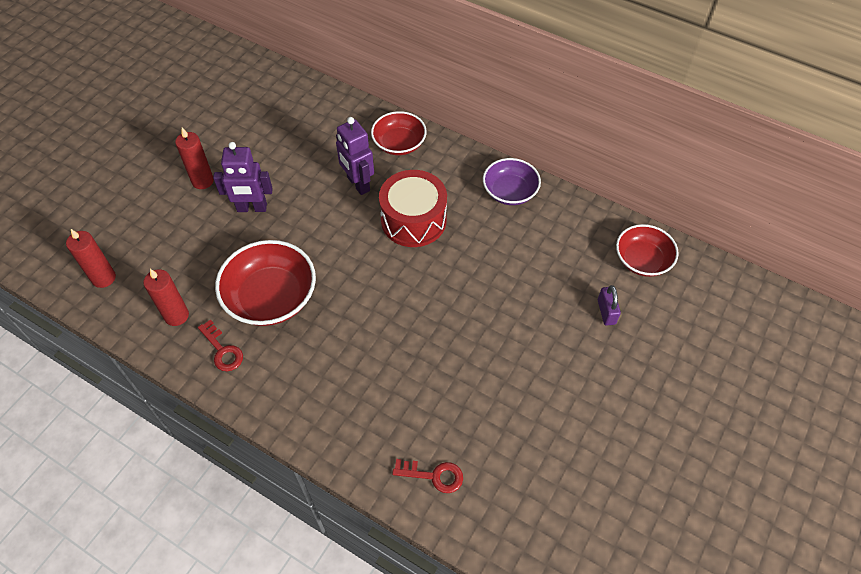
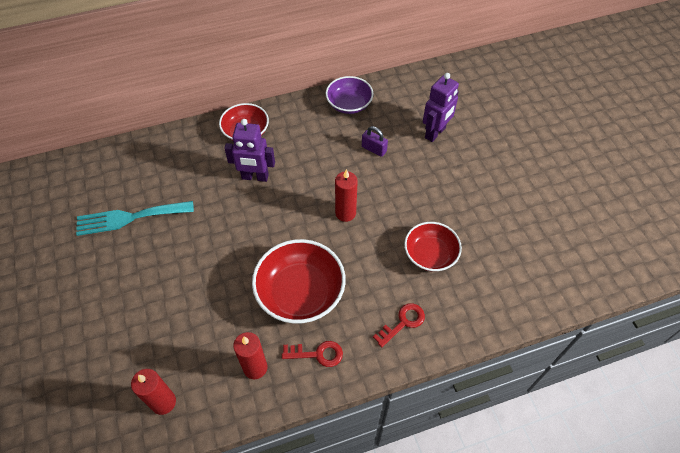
camera: 50 degrees left, 0 degrees up
red candle [175,128,214,189] -> red candle moved to [335,169,358,222]
purple robot [213,142,273,212] -> purple robot moved to [423,73,459,142]
red drum [379,170,447,247] -> none
red key [392,459,463,493] -> red key moved to [373,303,425,347]
purple padlock [598,285,621,326] -> purple padlock moved to [362,126,388,157]
red bowl [616,224,679,277] -> red bowl moved to [404,222,462,272]
none -> turquoise fork [76,201,194,236]

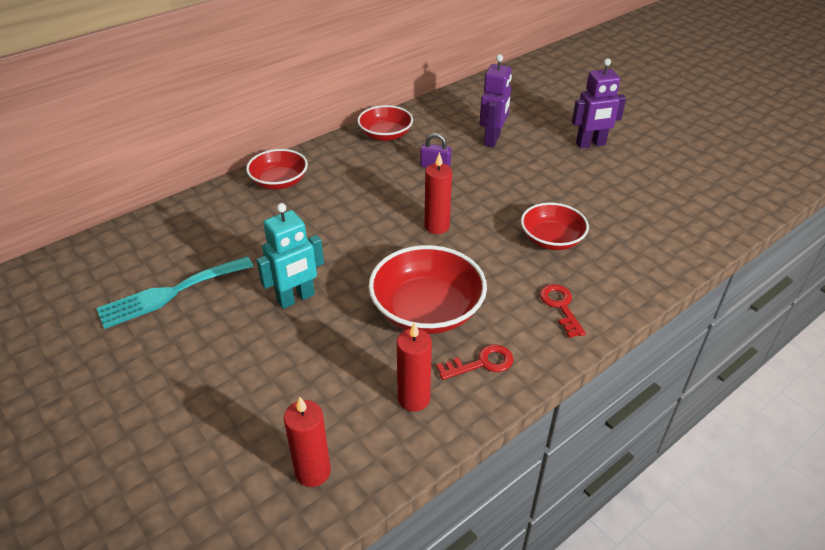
camera: 20 degrees left, 15 degrees down
purple robot [224,119,275,182] -> purple robot moved to [572,58,626,148]
purple bowl [326,76,374,114] -> red bowl [358,105,413,141]
red key [373,303,425,347] -> red key turned 45 degrees counterclockwise [540,284,586,338]
none -> turquoise robot [256,203,324,309]

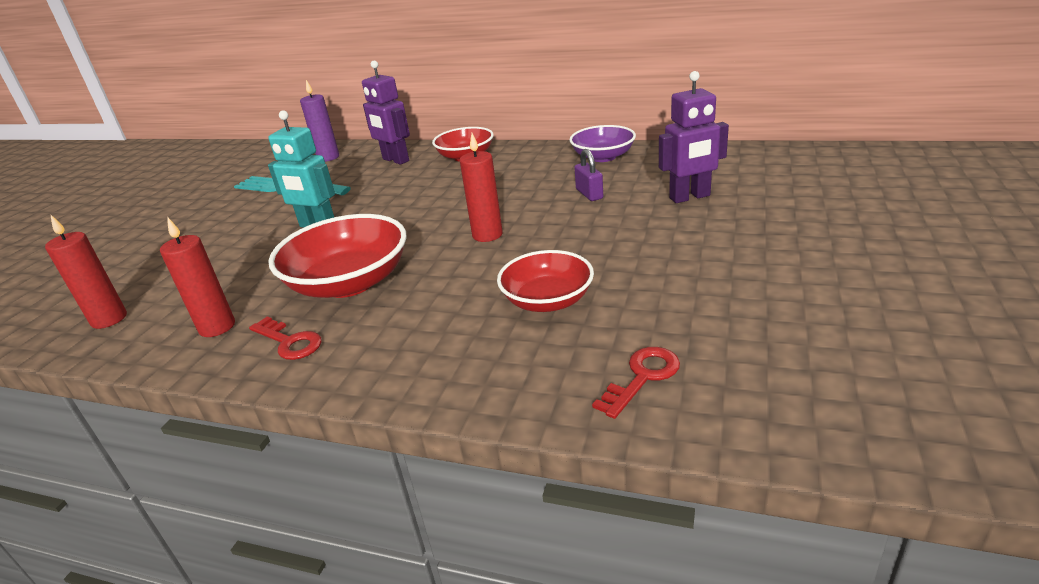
camera: 60 degrees right, 10 degrees down
red bowl [358,105,413,141] -> purple bowl [569,125,636,162]
red key [540,284,586,338] -> red key moved to [592,347,680,419]
purple robot [572,58,626,148] -> purple robot moved to [362,60,410,165]
none -> purple candle [300,80,339,162]

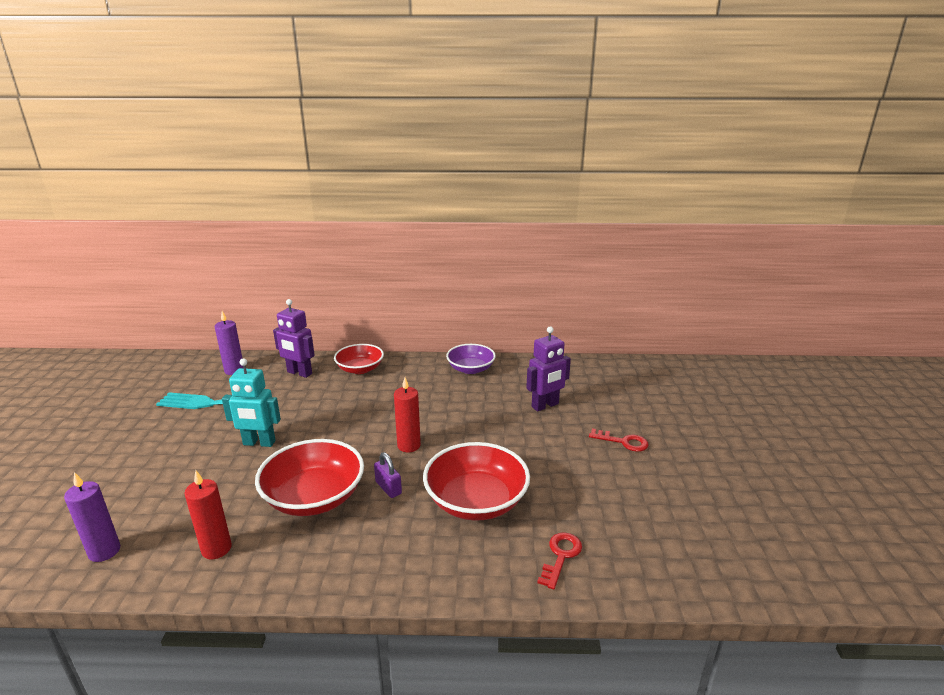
camera: 20 degrees left, 5 degrees down
red candle [45,215,127,329] -> purple candle [64,472,120,562]
red key [249,316,322,360] -> red key moved to [589,428,649,452]
red bowl [497,250,594,312] -> red bowl [423,442,530,521], size x1.55
purple padlock [574,149,603,201] -> purple padlock moved to [374,452,402,498]

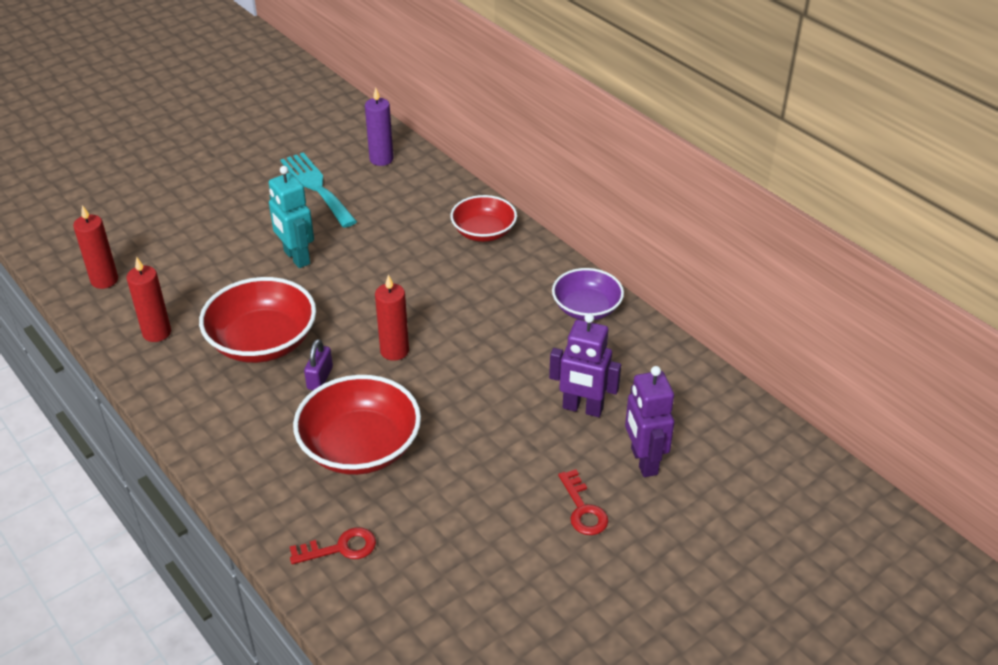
camera: 50 degrees right, 15 degrees up
purple candle [64,472,120,562] -> red candle [73,205,118,289]
purple robot [273,299,315,378] -> purple robot moved to [625,366,674,477]

